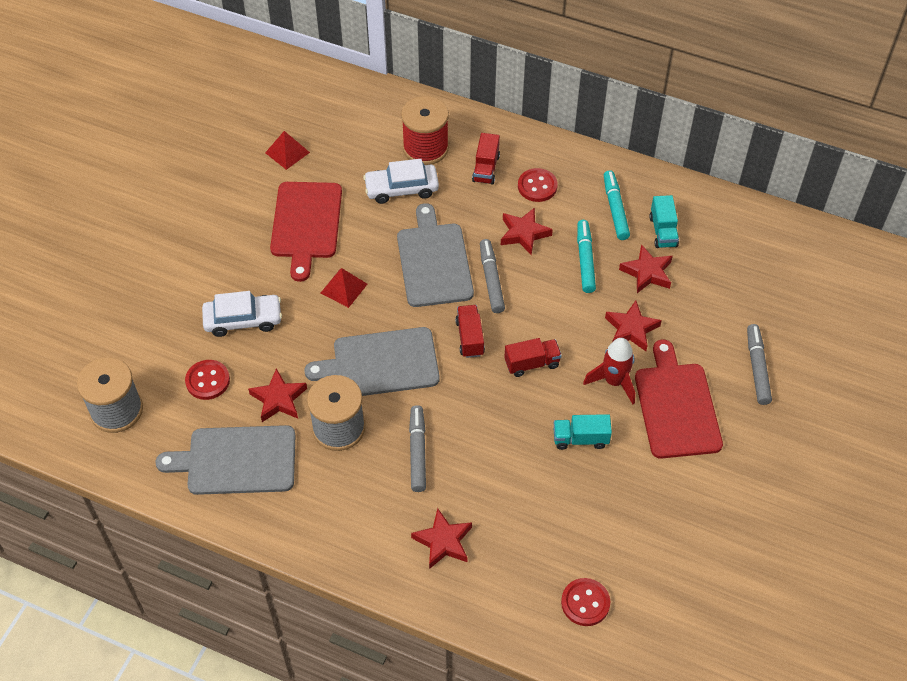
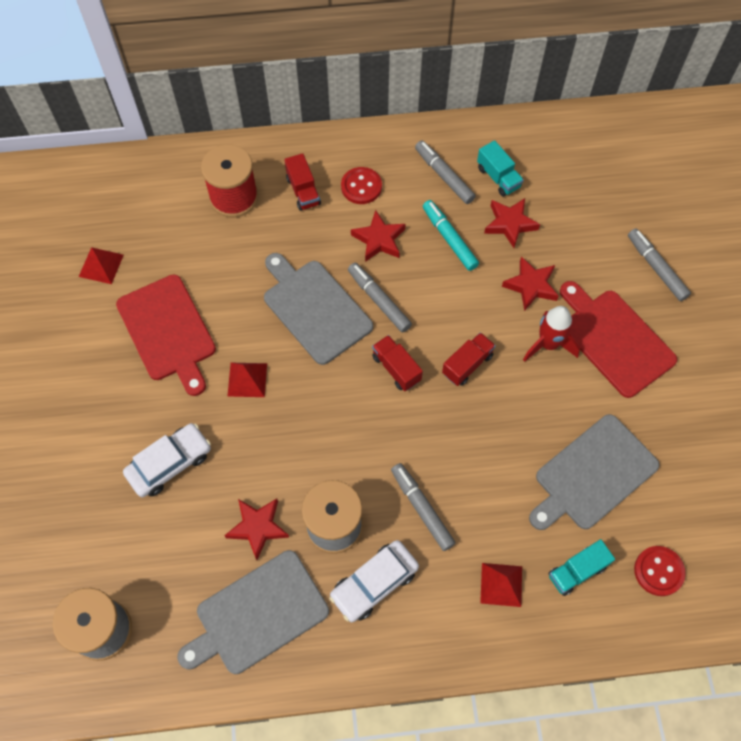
camera: 30 degrees left, 10 degrees up
red button [185,360,230,400] -> none
grey cutting board [304,327,440,396] -> grey cutting board moved to [529,414,659,530]
white car [363,159,439,204] -> white car moved to [329,540,419,622]
red star [411,508,472,569] -> red pyramid [480,563,522,607]
turquoise truck [554,414,612,450] -> turquoise truck moved to [548,539,615,596]
turquoise marker [604,170,630,240] -> grey marker [415,141,476,204]

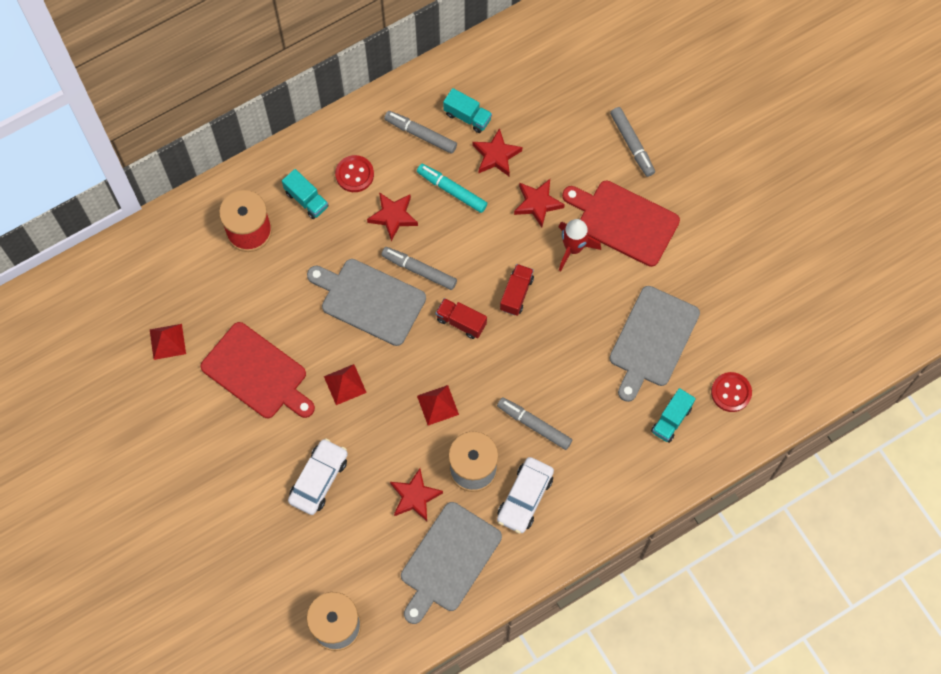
camera: 25 degrees left, 5 degrees up
red truck [284,153,321,211] -> turquoise truck [282,169,329,219]
red pyramid [480,563,522,607] -> red pyramid moved to [417,385,459,426]
grey marker [628,228,691,301] -> grey marker turned 150 degrees counterclockwise [610,107,655,177]

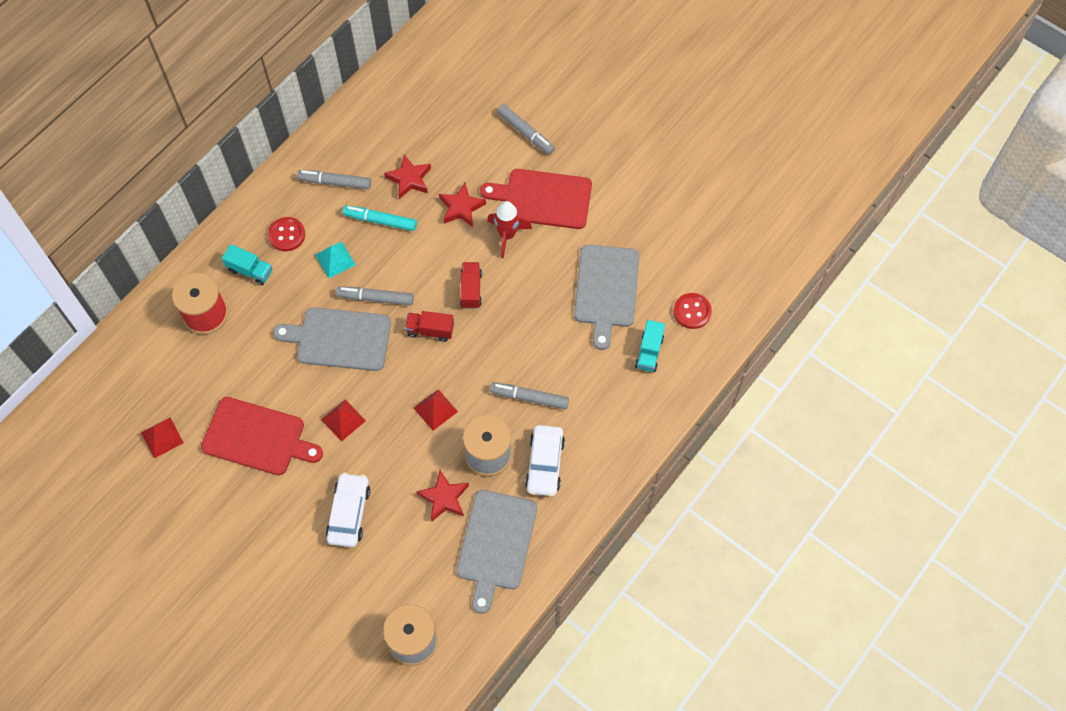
camera: 20 degrees left, 5 degrees down
red star [367,192,418,241] -> turquoise pyramid [315,242,356,278]
turquoise truck [443,88,492,133] -> none

